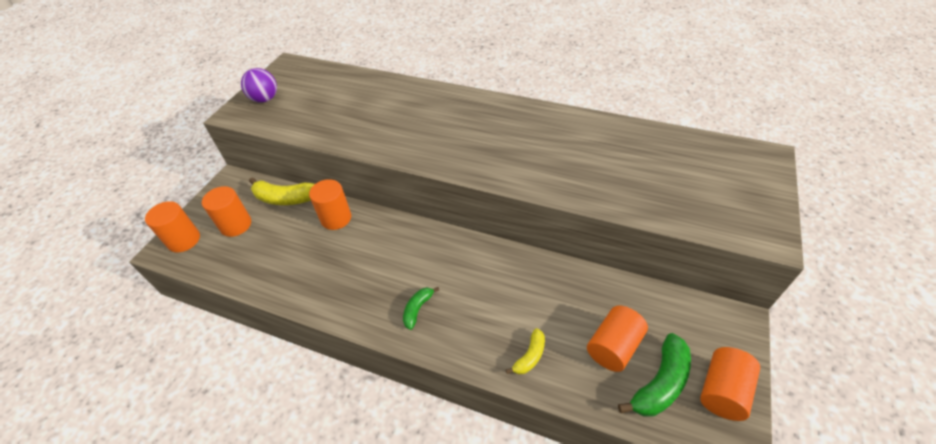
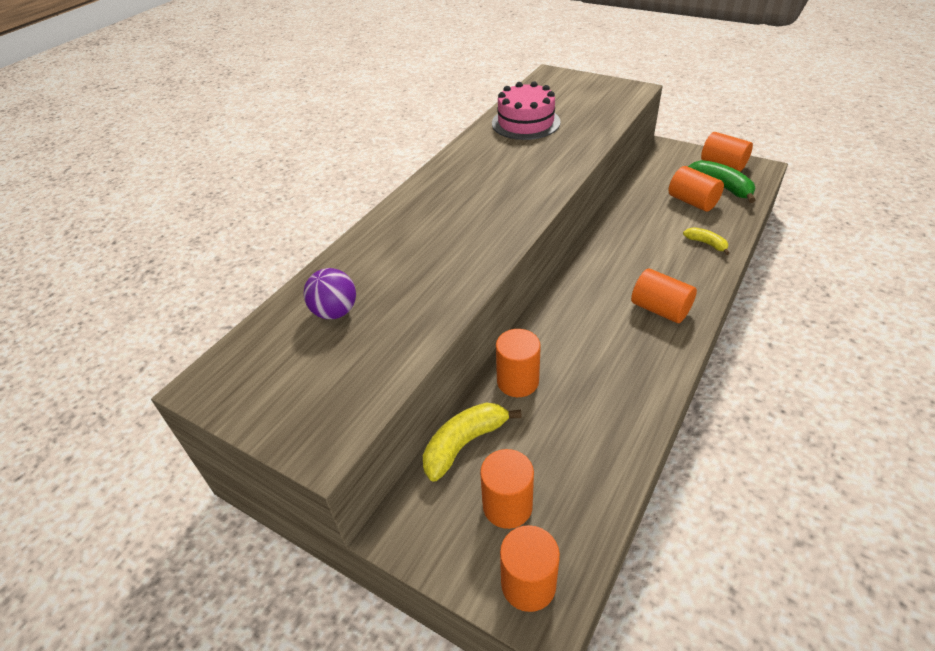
camera: 80 degrees left, 5 degrees down
purple ball [241,68,277,103] -> purple ball moved to [303,268,356,319]
yellow banana [249,177,314,205] -> yellow banana turned 150 degrees counterclockwise [423,402,522,482]
green banana [403,287,439,330] -> orange cylinder [631,268,697,323]
none -> pink cake [492,81,561,140]

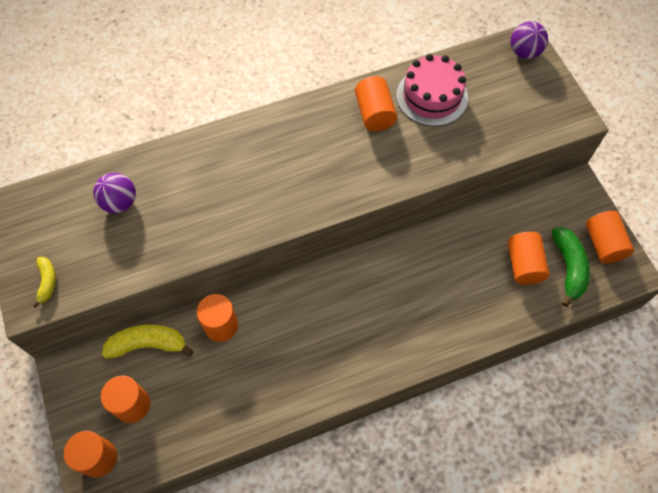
camera: 35 degrees right, 20 degrees up
orange cylinder [631,268,697,323] -> orange cylinder moved to [355,76,397,131]
yellow banana [683,227,729,255] -> yellow banana moved to [32,257,56,308]
none -> purple ball [510,21,548,59]

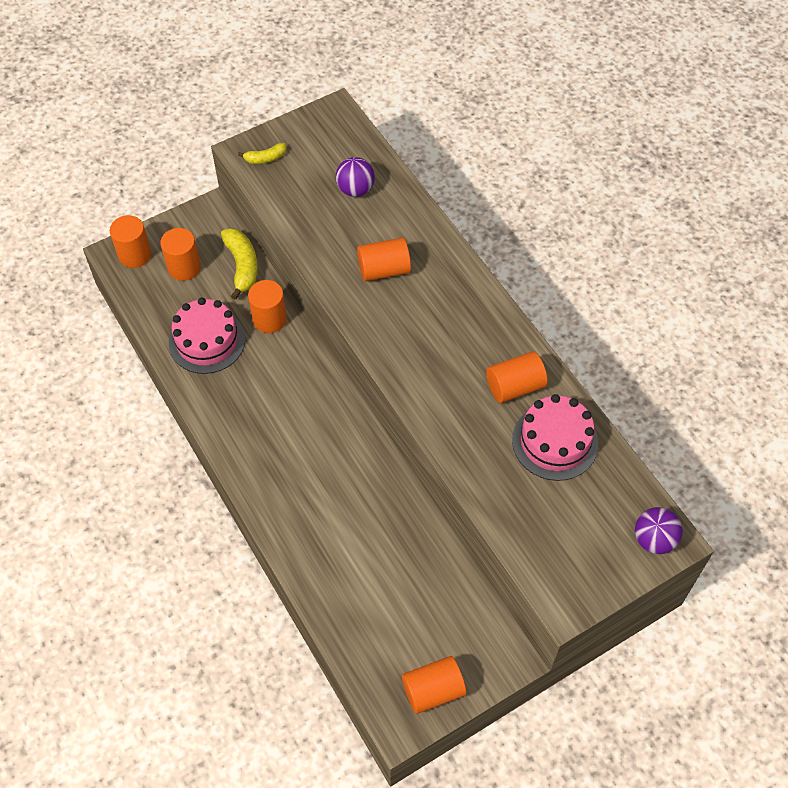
camera: 80 degrees right, 5 degrees down
orange cylinder [508,232,550,285] -> orange cylinder moved to [357,238,411,281]
green banana [551,227,590,307] -> none
none -> pink cake [169,298,245,374]

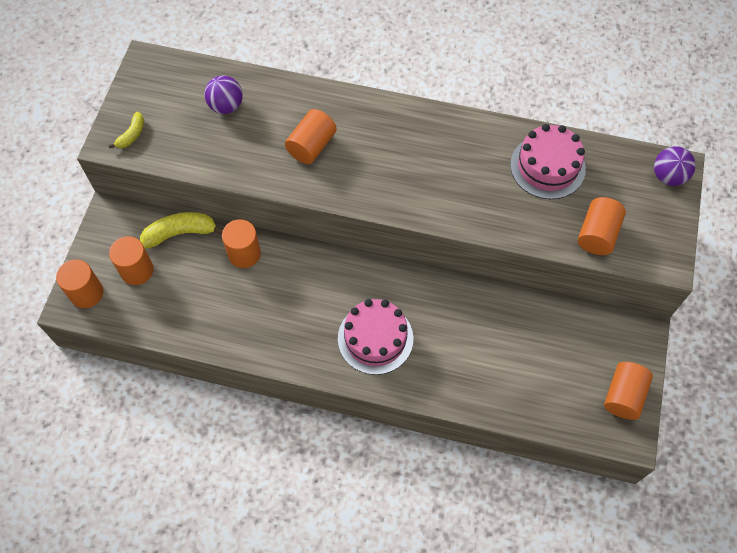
camera: 45 degrees left, 5 degrees up
pink cake [169,298,245,374] -> pink cake moved to [338,299,413,375]
yellow banana [221,228,258,300] -> yellow banana turned 45 degrees counterclockwise [140,212,223,249]
orange cylinder [486,352,547,403] -> orange cylinder moved to [578,197,626,255]

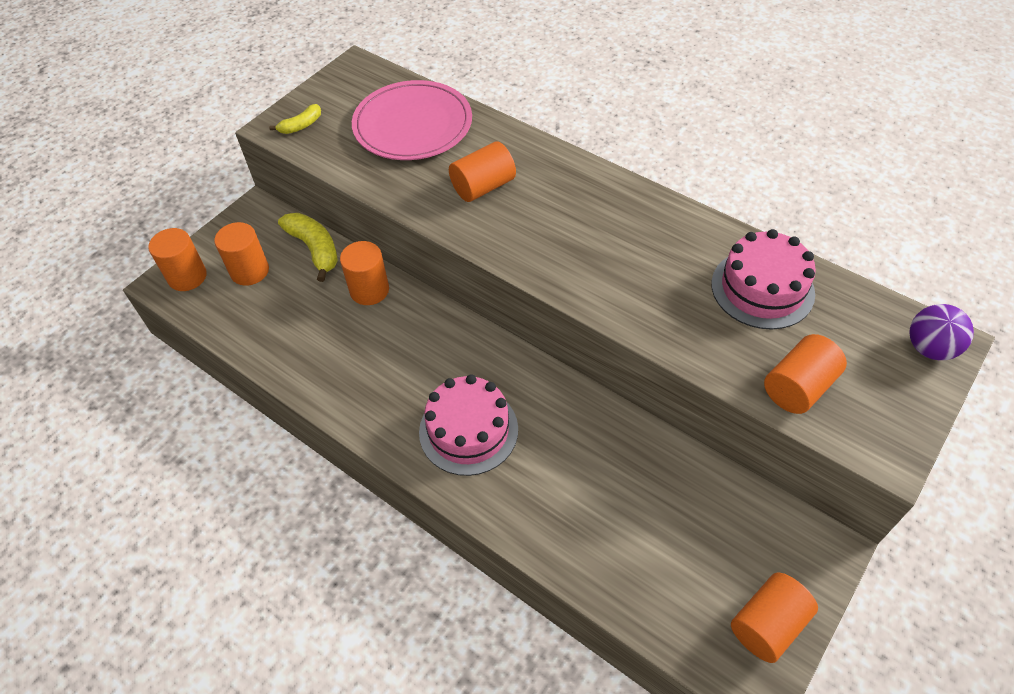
camera: 25 degrees right, 10 degrees down
yellow banana [140,212,223,249] -> yellow banana turned 45 degrees clockwise [278,213,338,282]
purple ball [204,76,243,114] -> pink plate [352,80,472,160]

